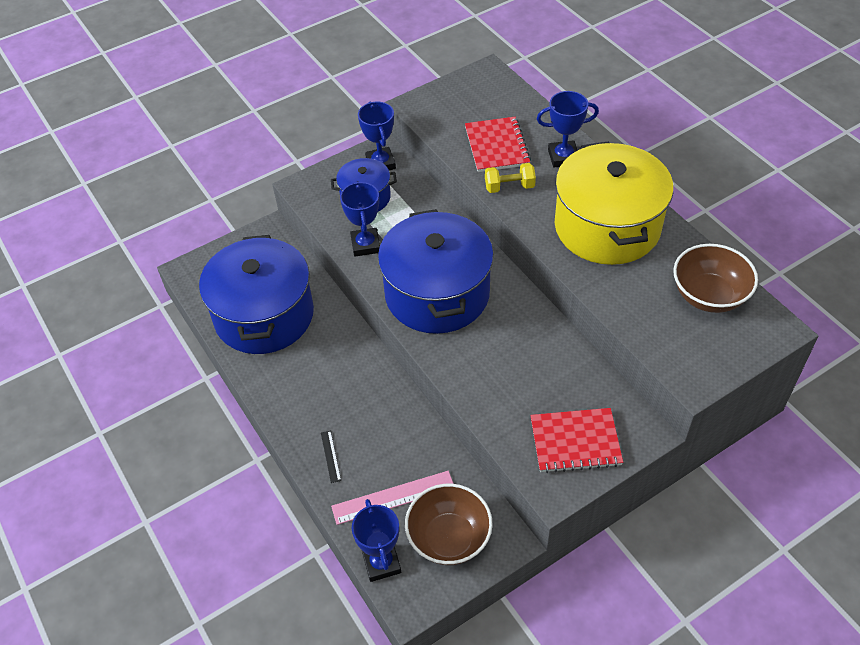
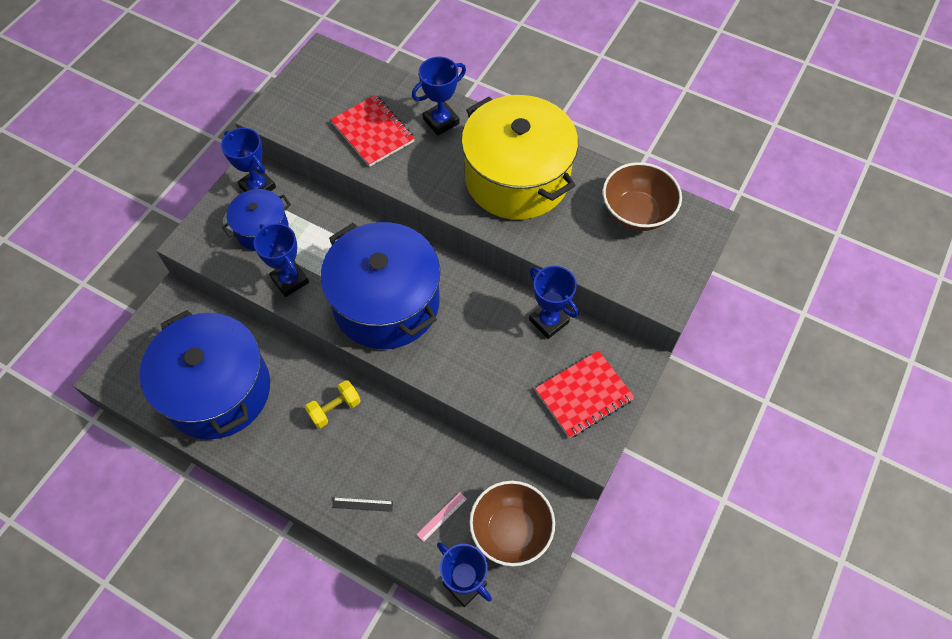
camera: 30 degrees left, 10 degrees up
black ruler [321,431,341,483] -> black ruler turned 45 degrees counterclockwise [332,497,393,512]
pink ruler [331,471,454,525] -> pink ruler [416,492,467,542], size x0.50
yellow dumbbell [485,163,536,193] -> yellow dumbbell moved to [305,380,361,428]
none -> blue trophy [529,266,579,339]

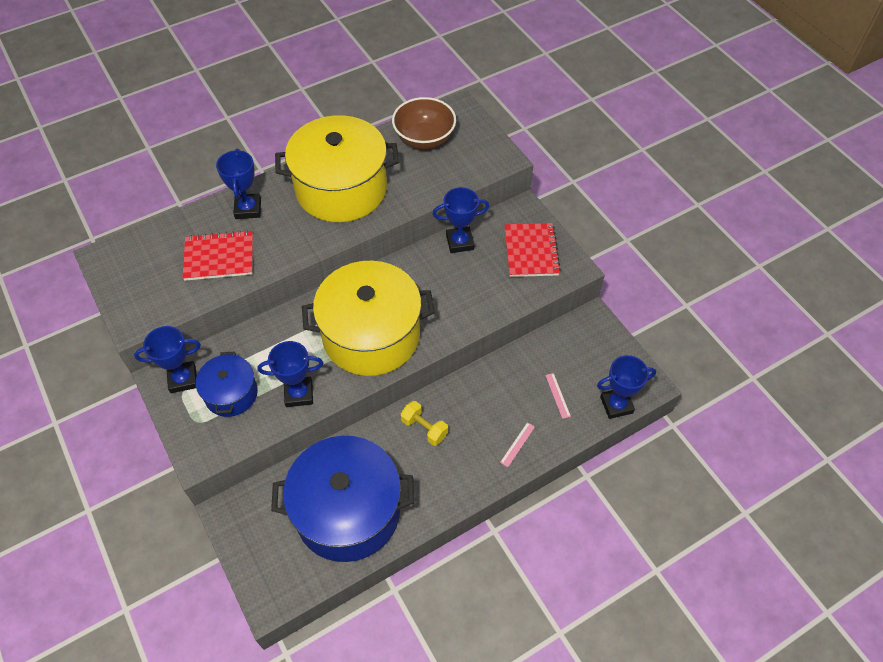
camera: 60 degrees left, 5 degrees down
yellow dumbbell [305,380,361,428] -> yellow dumbbell turned 45 degrees counterclockwise [400,401,448,446]
blue pot [320,222,440,349] -> yellow pot [302,261,435,376]
black ruler [332,497,393,512] -> pink ruler [500,422,535,467]
brown bowl [469,481,555,566] -> none

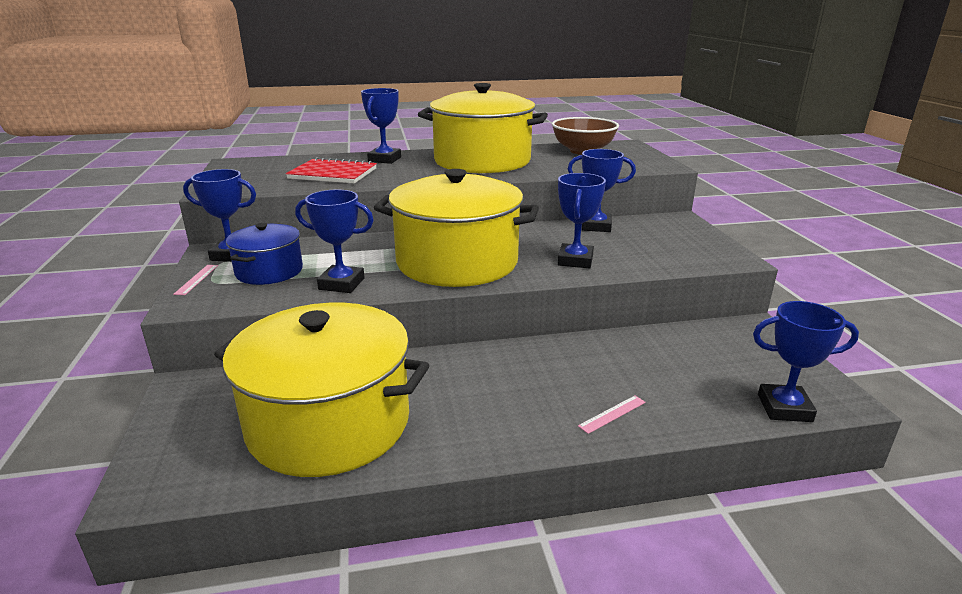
camera: 20 degrees right, 30 degrees down
blue pot [271,436,414,562] -> yellow pot [214,303,429,477]
yellow dumbbell [400,401,448,446] -> none
red notebook [505,223,561,277] -> none
pink ruler [545,373,571,419] -> pink ruler moved to [173,265,218,295]
none -> blue trophy [558,173,606,268]

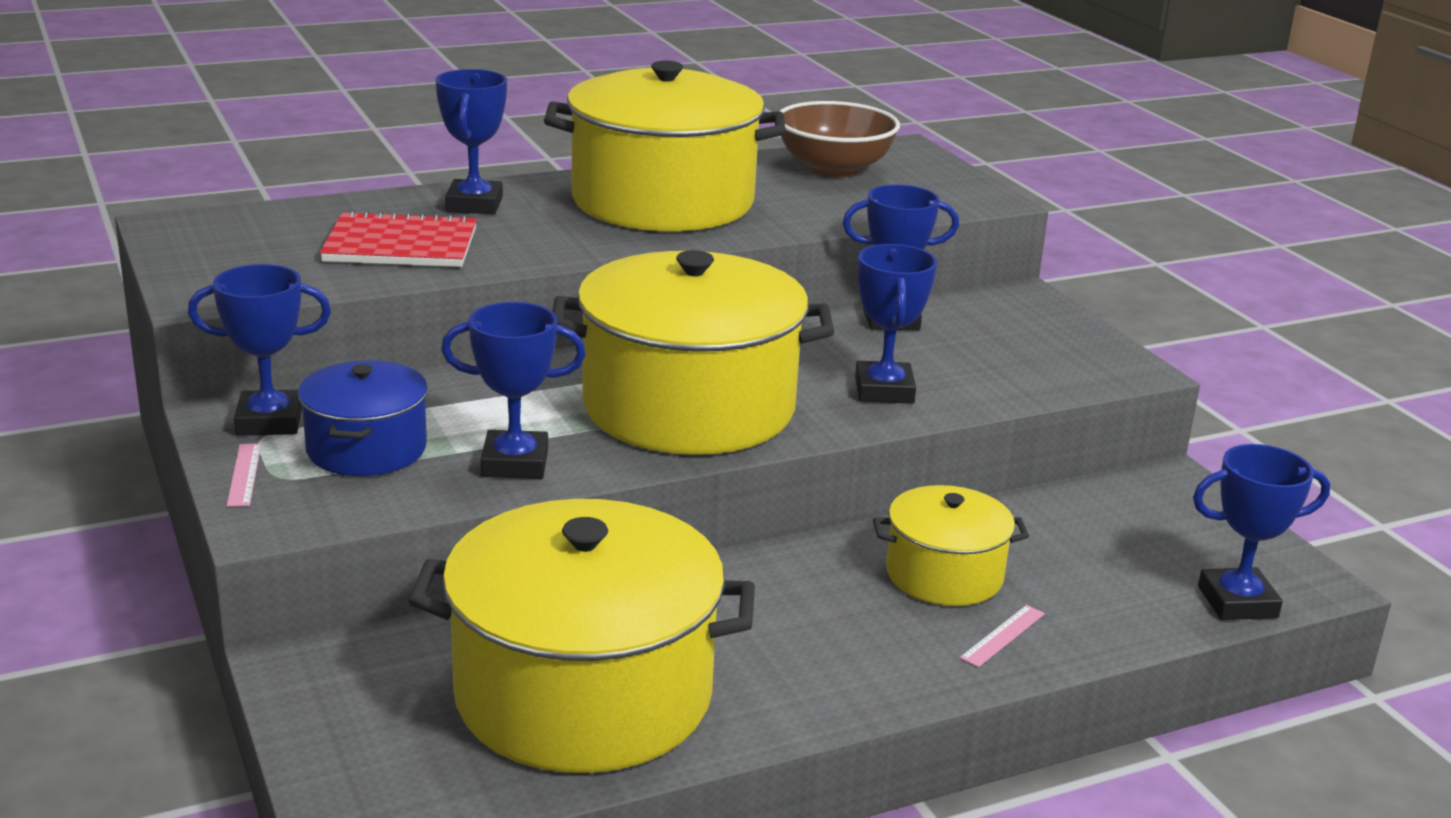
camera: 15 degrees left, 0 degrees up
none -> yellow pot [873,485,1029,606]

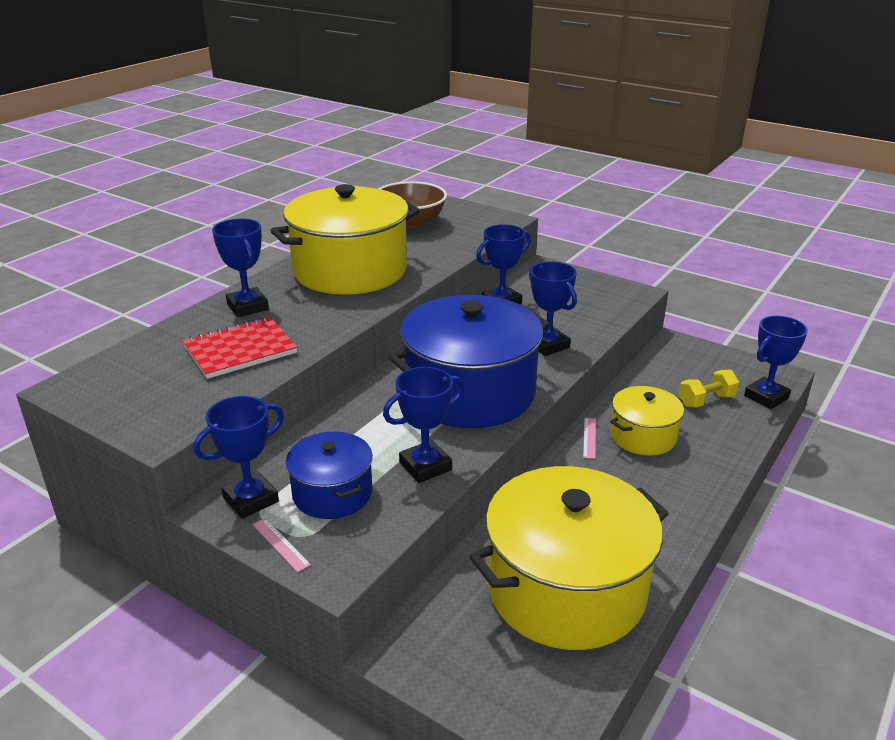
camera: 30 degrees left, 5 degrees up
yellow pot [553,250,834,455] -> blue pot [388,295,549,428]
pink ruler [960,605,1045,667] -> pink ruler moved to [583,418,596,459]
none -> yellow dumbbell [679,370,739,407]

